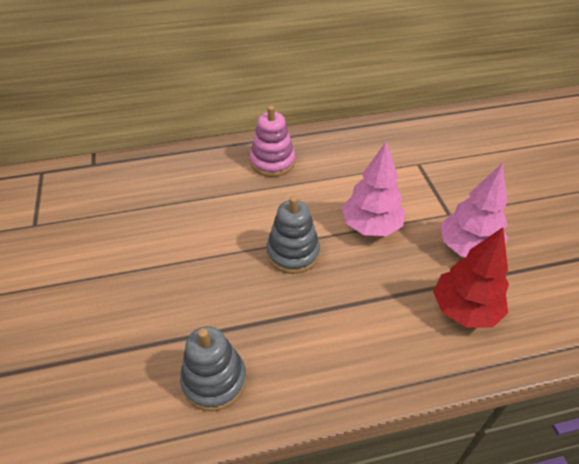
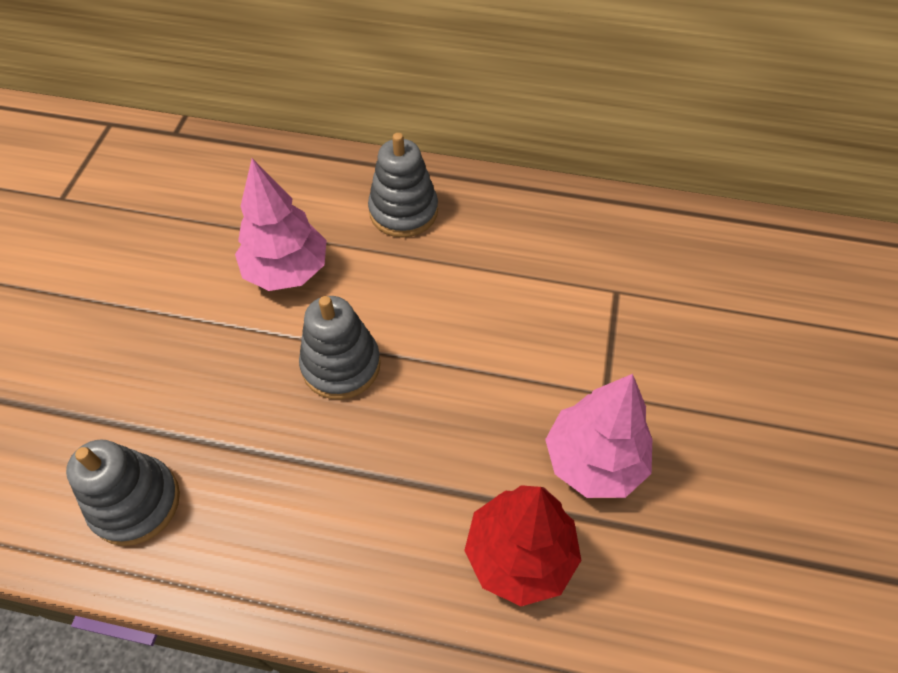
camera: 25 degrees right, 10 degrees up
pink stacking toy [250,106,295,177] -> grey stacking toy [368,133,438,238]
pink tree [342,141,405,236] -> pink tree moved to [235,158,327,291]

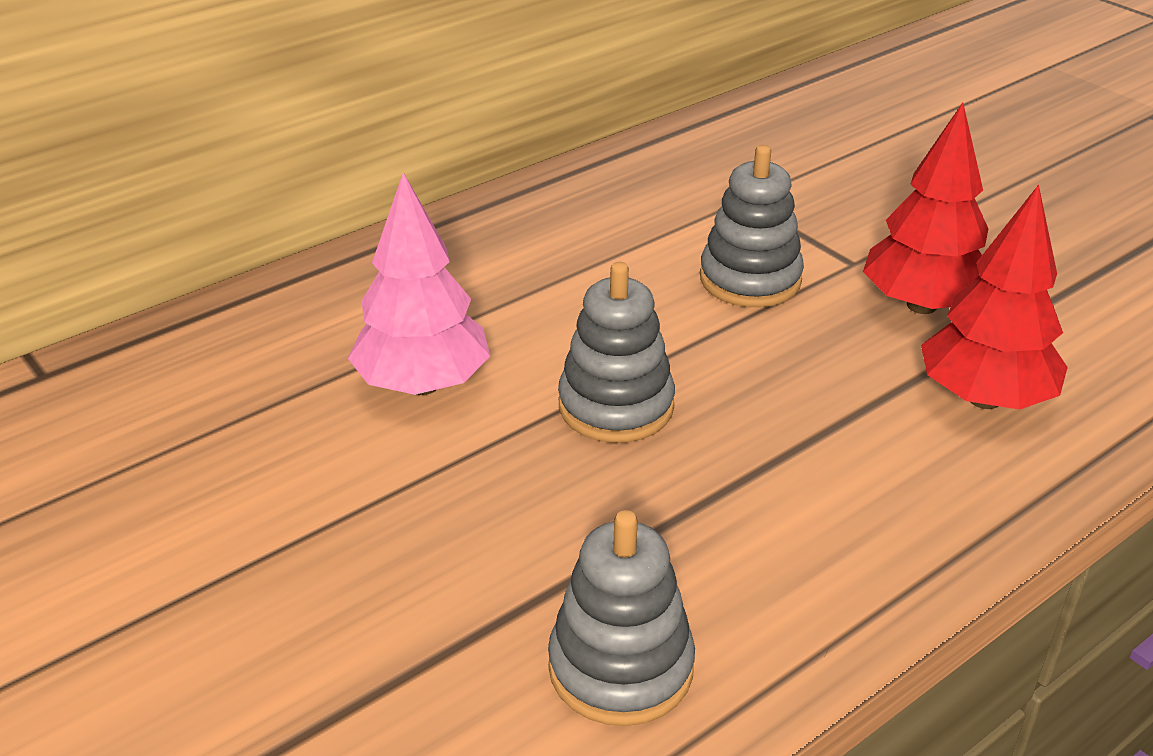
camera: 50 degrees left, 20 degrees down
grey stacking toy [368,133,438,238] -> grey stacking toy moved to [700,145,804,307]
pink tree [545,374,652,498] -> red tree [863,103,988,314]

